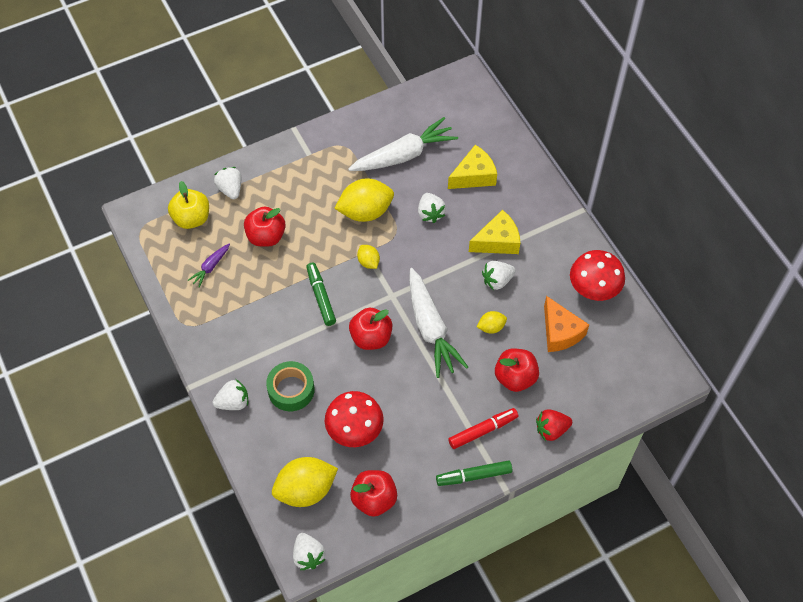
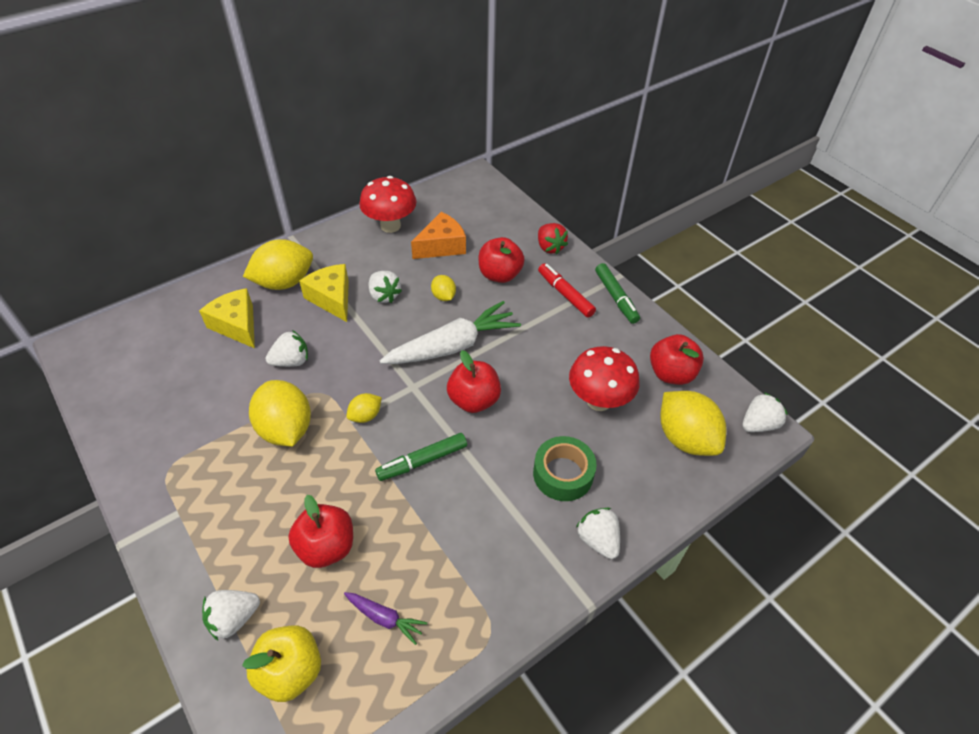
camera: 100 degrees left, 10 degrees down
white carrot [348,117,458,171] -> none
none -> yellow lemon [243,239,313,290]

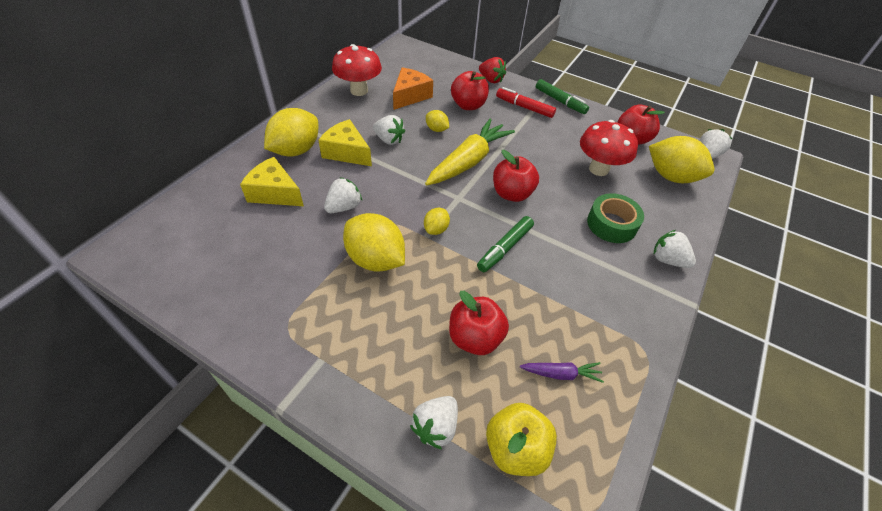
camera: 25 degrees left, 0 degrees up
white carrot [380,301,521,364] -> yellow carrot [425,118,515,185]

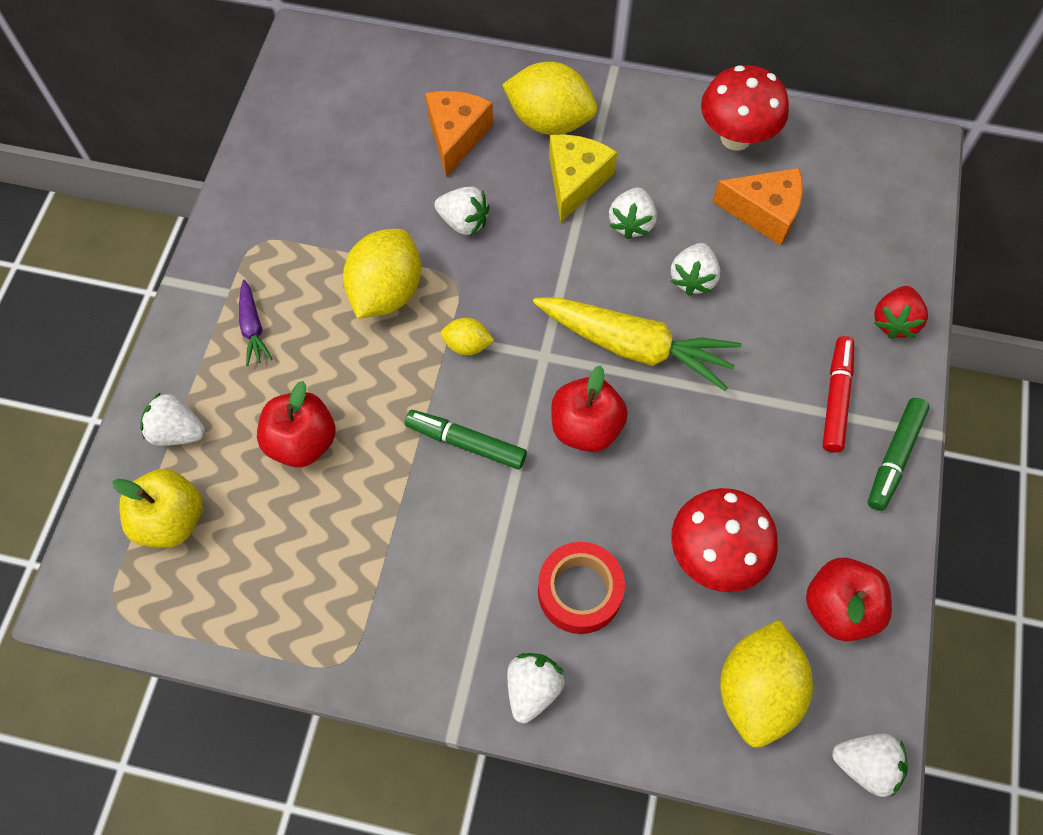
camera: 75 degrees right, 15 degrees up
yellow cheese [240,157,304,206] -> orange cheese [425,91,493,178]
yellow lemon [426,110,449,132] -> white strawberry [670,243,720,296]
red apple [451,71,489,110] -> none
purple carrot [520,362,604,383] -> purple carrot moved to [239,279,272,366]
green tape [587,193,644,243] -> red tape [538,542,625,634]

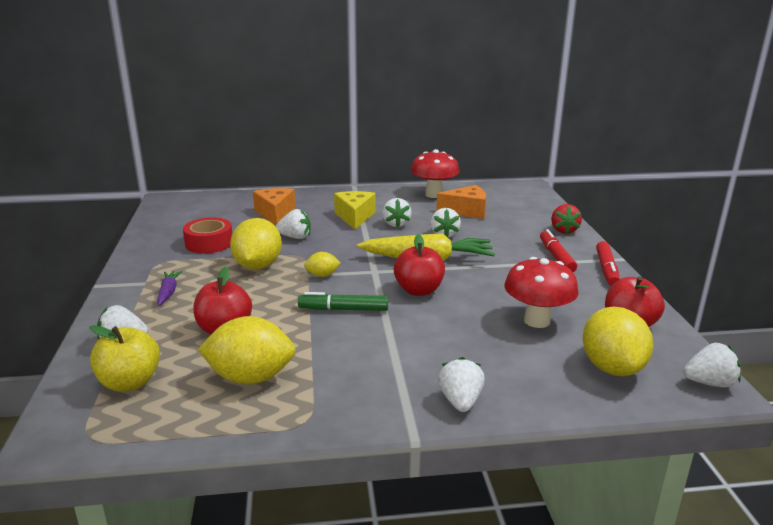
camera: 20 degrees left, 40 degrees down
purple carrot [239,279,272,366] -> purple carrot turned 150 degrees counterclockwise [157,271,183,306]
yellow lemon [502,62,597,135] -> yellow lemon moved to [198,316,296,384]
red tape [538,542,625,634] -> red tape moved to [183,217,232,254]
green marker [868,398,930,511] -> red marker [596,241,620,286]

